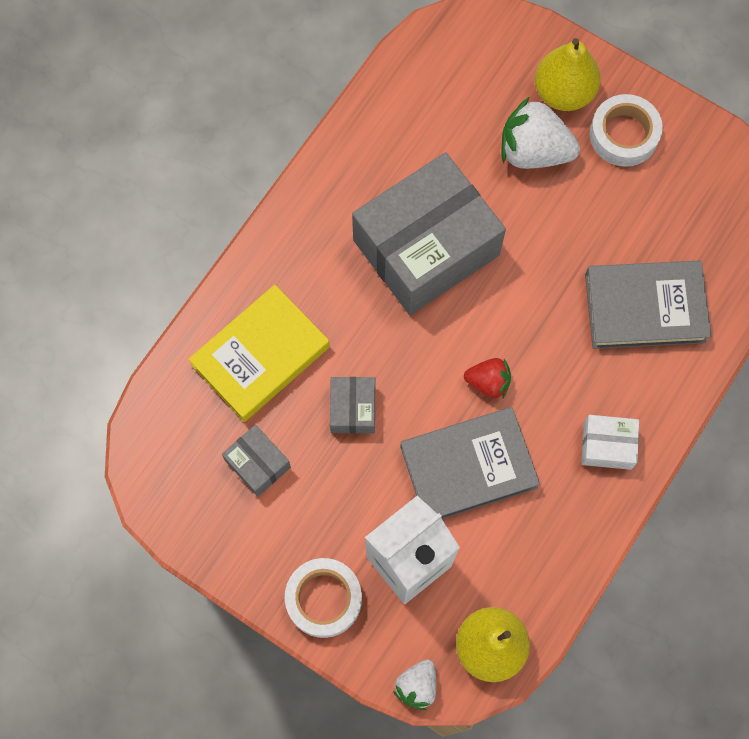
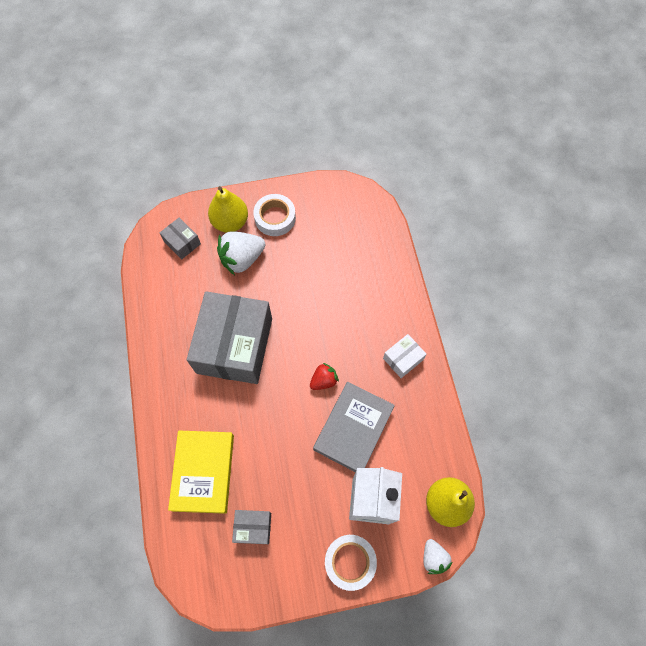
camera: 45 degrees left, 5 degrees down
grey box [330,377,375,434] -> grey box moved to [160,218,201,259]
grey book [585,261,711,349] -> none

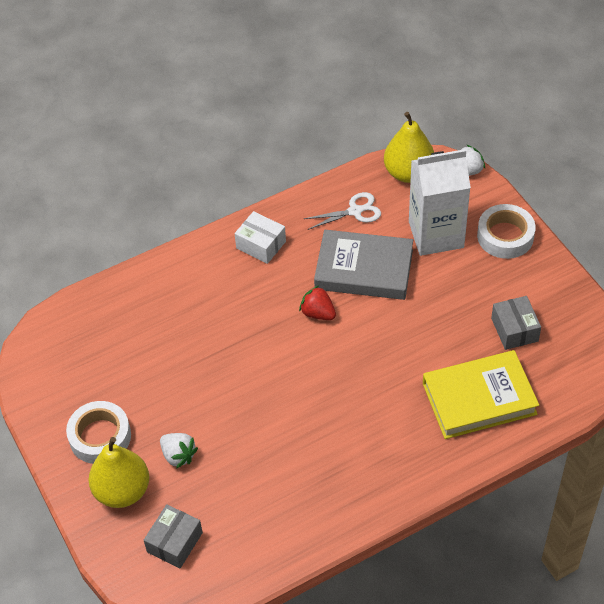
camera: 105 degrees left, 15 degrees down
grey box [187,291,272,384] -> none
white strawberry [217,231,265,275] -> white strawberry [160,433,198,469], size x0.57
none -> white scissors [304,192,381,230]

